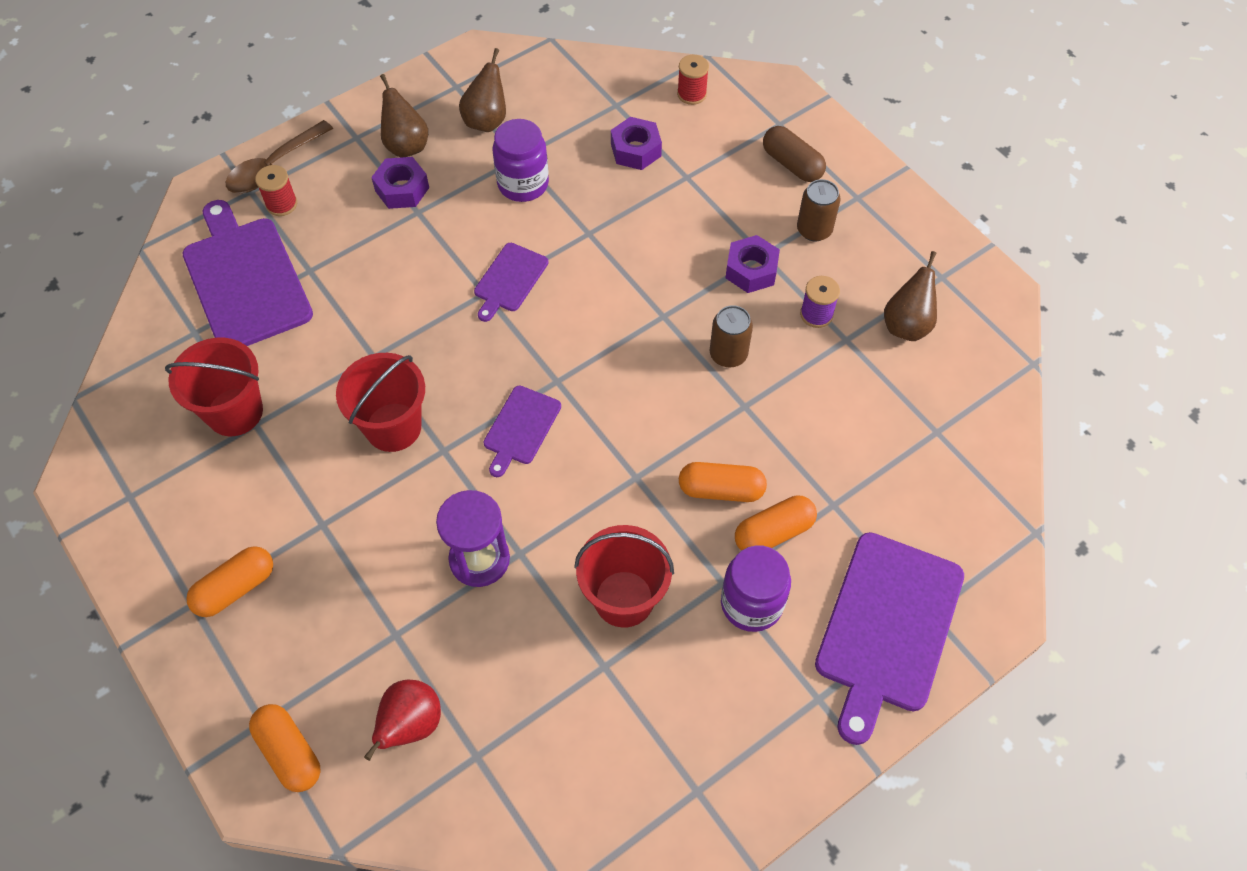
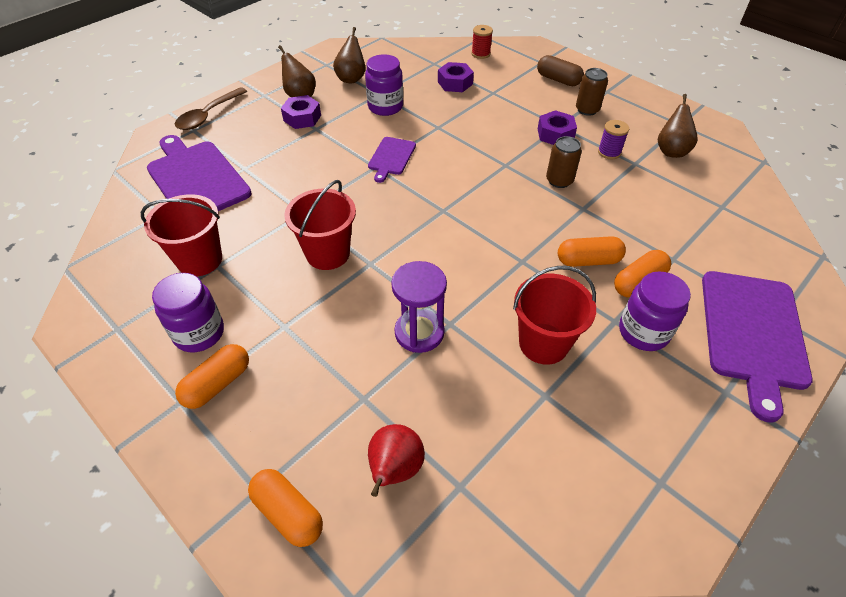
camera: 10 degrees left, 10 degrees down
red spool [255,165,297,216] -> none
purple cutting board [484,386,561,477] -> none
none -> purple jar [152,273,224,352]

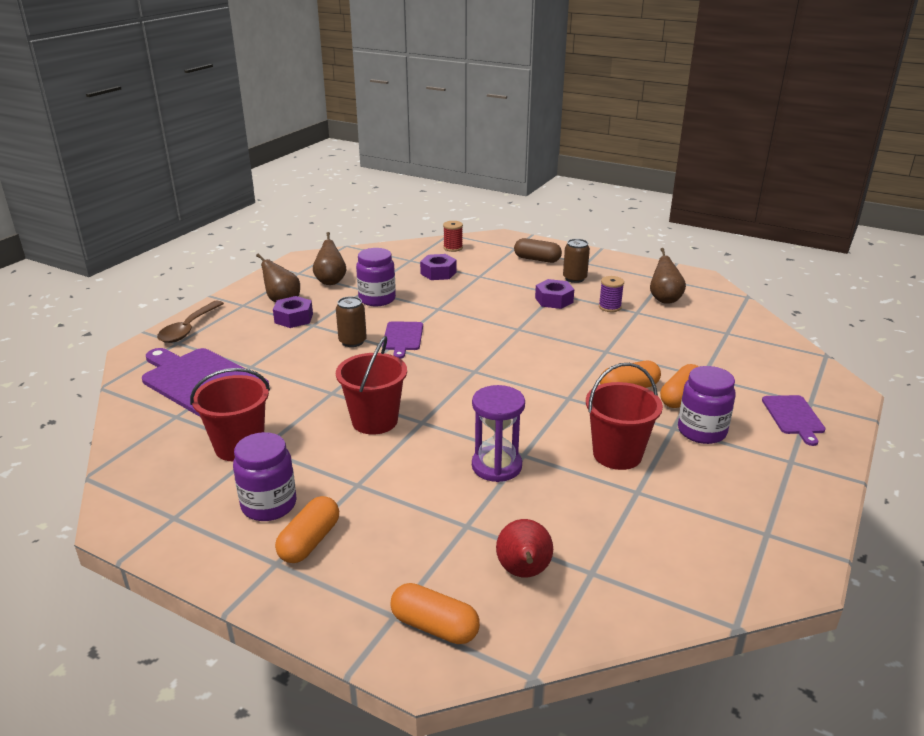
camera: 15 degrees left, 20 degrees down
brown can [546,136,582,188] -> brown can moved to [336,296,367,347]
purple cutting board [702,271,813,422] -> purple cutting board [762,395,826,446], size x0.52

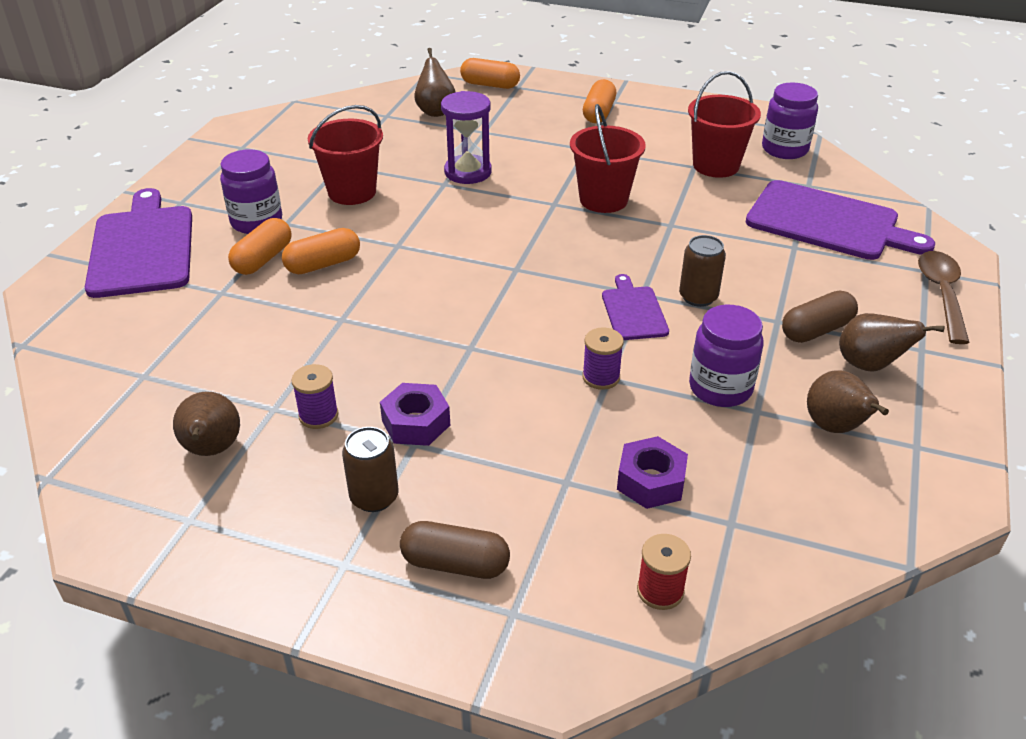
camera: 170 degrees right, 10 degrees up
purple jar [233,432,296,521] -> purple jar moved to [762,82,818,159]
purple nut [273,296,313,328] -> brown capsule [782,291,858,343]
red pear [496,519,553,577] -> brown pear [414,48,455,117]
purple cutting board [762,395,826,446] -> purple cutting board [85,188,192,298], size x1.93
none -> purple spool [582,327,624,390]

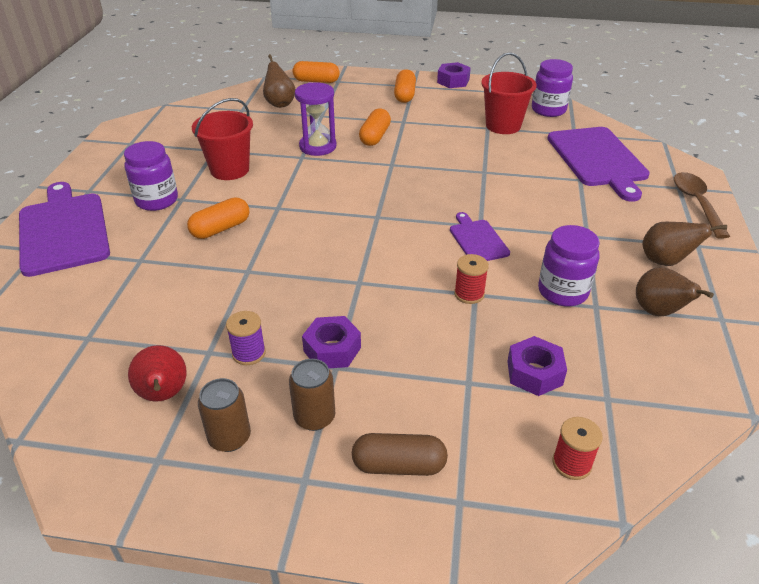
camera: 10 degrees left, 0 degrees up
brown pear [173,391,240,456] -> red pear [128,345,187,402]
orange capsule [228,218,292,275] -> orange capsule moved to [359,109,391,146]
red bucket [570,104,646,213] -> none
purple spool [582,327,624,390] -> red spool [454,254,489,304]
brown can [679,235,726,307] -> brown can moved to [198,378,251,452]
purple cutting board [746,180,935,260] -> purple cutting board turned 60 degrees clockwise [547,127,650,202]
brown capsule [782,291,858,343] -> none
none -> purple nut [437,62,471,88]

